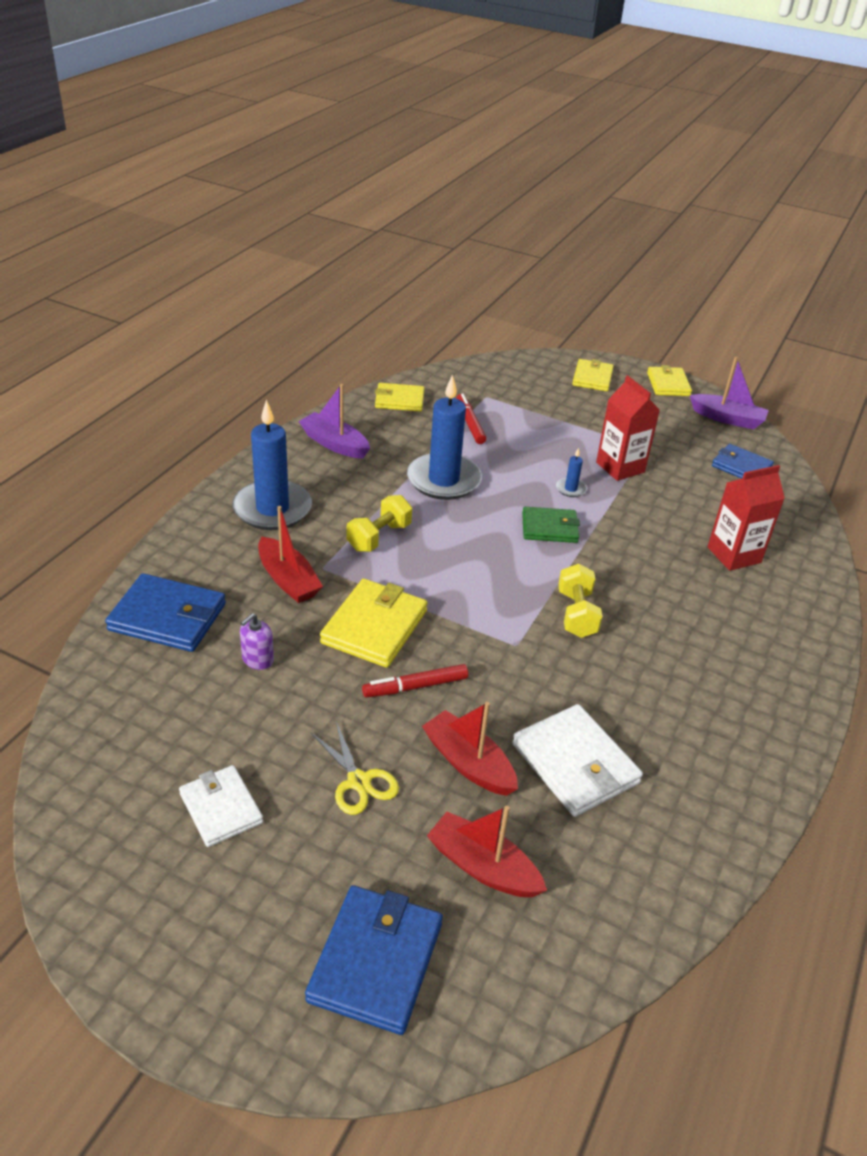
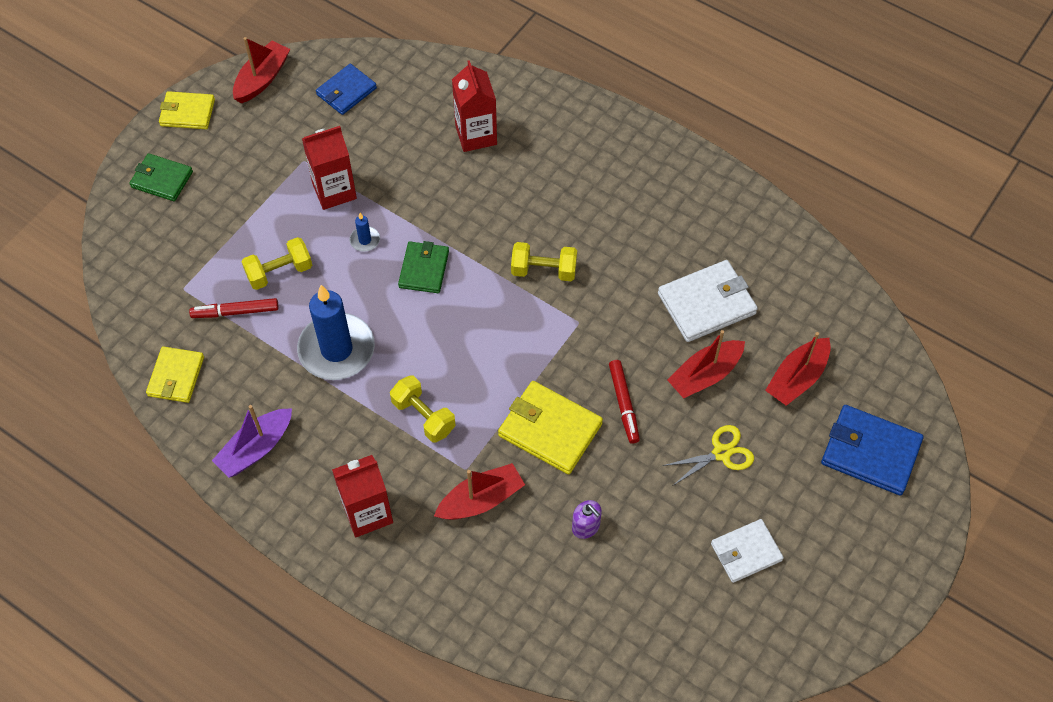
camera: 80 degrees left, 20 degrees up
blue wallet [105,573,226,652] -> none
blue candle [232,399,312,530] -> red carton [332,455,393,537]
yellow wallet [572,359,614,391] -> green wallet [129,153,193,201]
purple boat [690,357,769,429] -> red boat [233,37,290,103]
none -> yellow dumbbell [242,237,312,290]

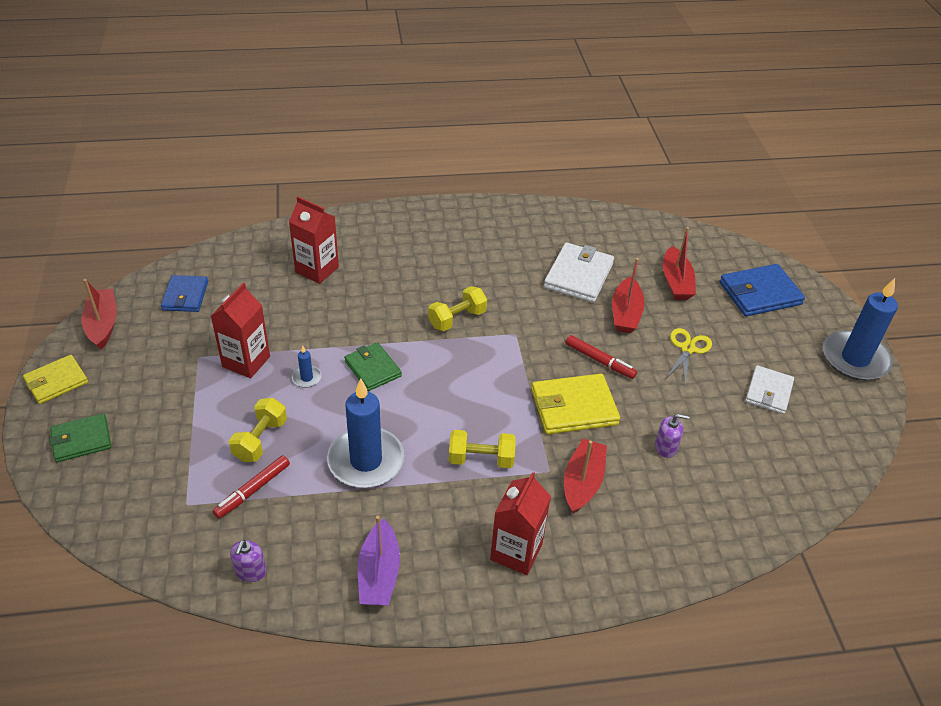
camera: 45 degrees left, 15 degrees down
yellow wallet [146,346,204,403] -> purple soap dispenser [230,540,266,582]
none -> blue candle [823,278,898,381]

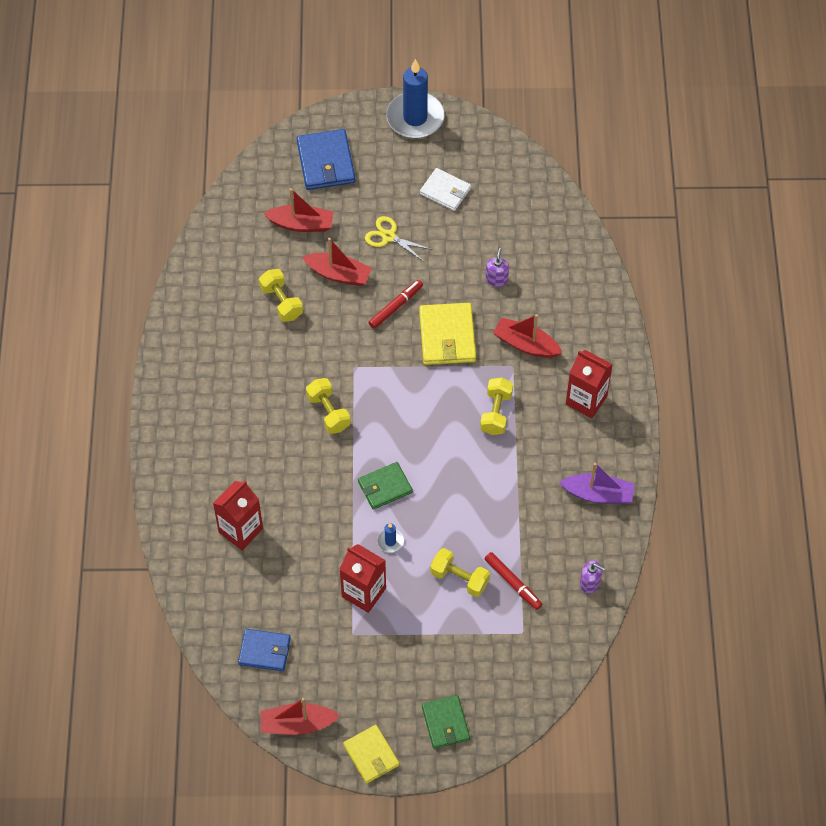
camera: 80 degrees left, 15 degrees up
blue candle [327,379,405,488] -> none
white wallet [544,242,614,303] -> yellow dumbbell [259,269,303,322]

